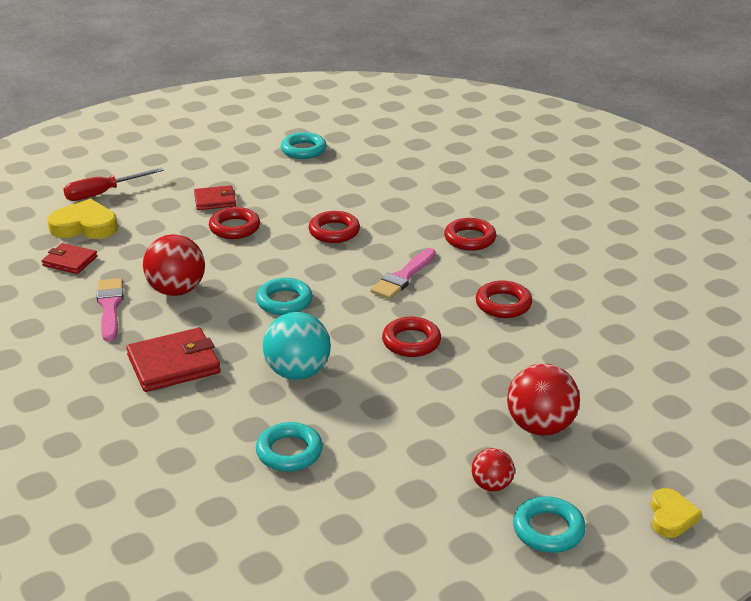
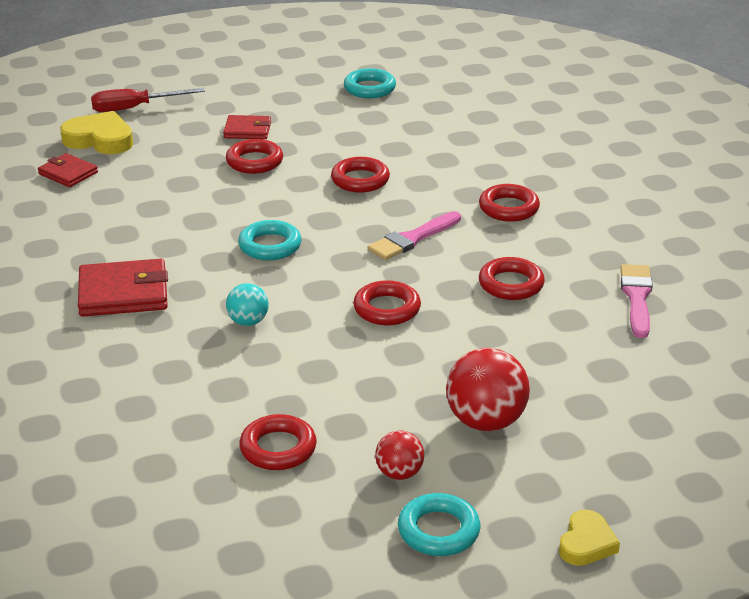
camera: 15 degrees right, 0 degrees up
pink brush [97,278,124,342] -> pink brush moved to [620,264,653,338]
red ball [143,234,205,296] -> none
turquoise ring [256,422,323,471] -> none
turquoise ball [263,312,331,380] -> turquoise ball [226,283,269,326], size x0.57
none -> red ring [239,414,317,470]

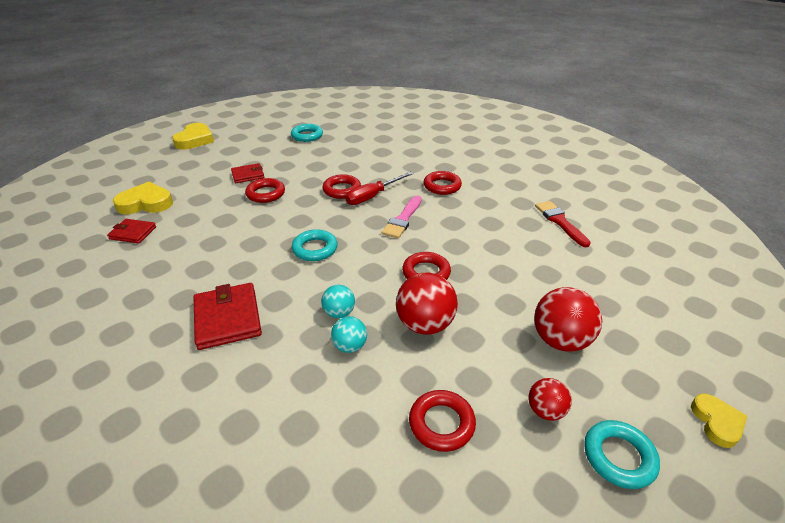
camera: 25 degrees left, 5 degrees up
red wallet [78,259,168,317] -> red wallet turned 75 degrees counterclockwise [194,283,262,350]
red screwdriver [91,88,205,112] -> red screwdriver moved to [345,172,413,205]
red ring [479,257,545,300] -> none
pink brush [620,264,653,338] -> red brush [535,201,591,247]
none -> yellow heart [172,123,214,150]
none -> turquoise ball [331,316,367,353]
none -> red ball [396,273,458,335]

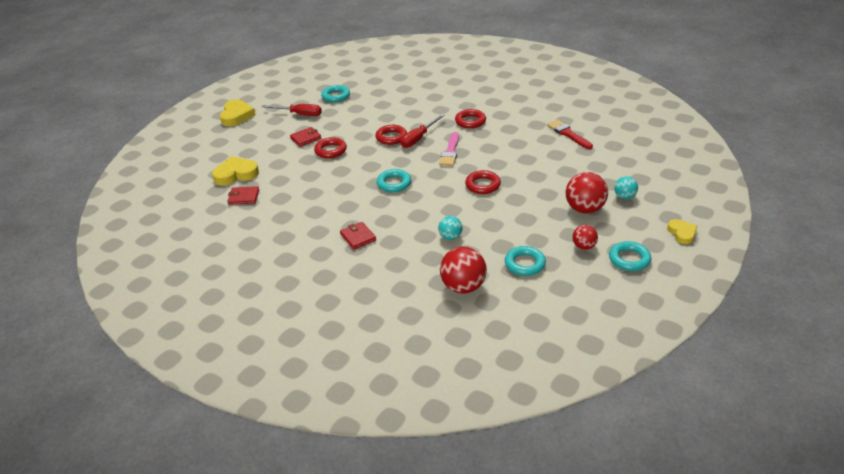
camera: 10 degrees left, 0 degrees up
red wallet [194,283,262,350] -> red wallet [340,222,376,249], size x0.61
turquoise ball [321,285,355,318] -> turquoise ball moved to [614,176,638,199]
red ball [396,273,458,335] -> red ball moved to [440,247,487,294]
red ring [409,390,476,452] -> turquoise ring [505,246,546,276]
none -> red screwdriver [262,104,322,116]

